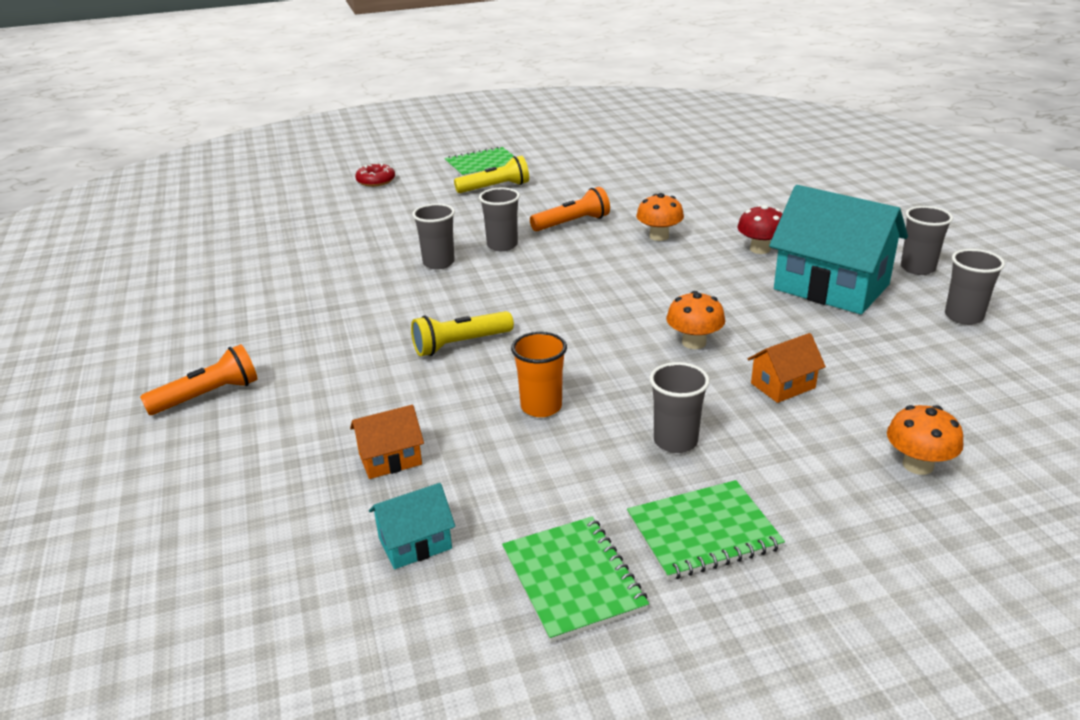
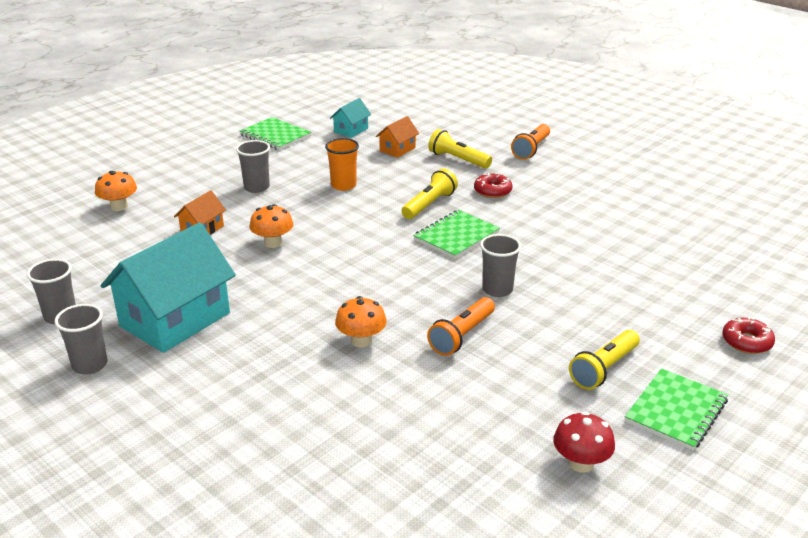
camera: 150 degrees right, 0 degrees up
grey cup [412,203,455,269] -> none
green notebook [627,480,785,580] -> green notebook moved to [413,210,500,259]
red mushroom [737,205,783,254] -> red mushroom moved to [553,412,615,473]
turquoise house [769,185,908,314] -> turquoise house turned 60 degrees counterclockwise [101,222,236,353]
none -> yellow flashlight [428,129,492,169]
none -> red donut [474,173,513,198]

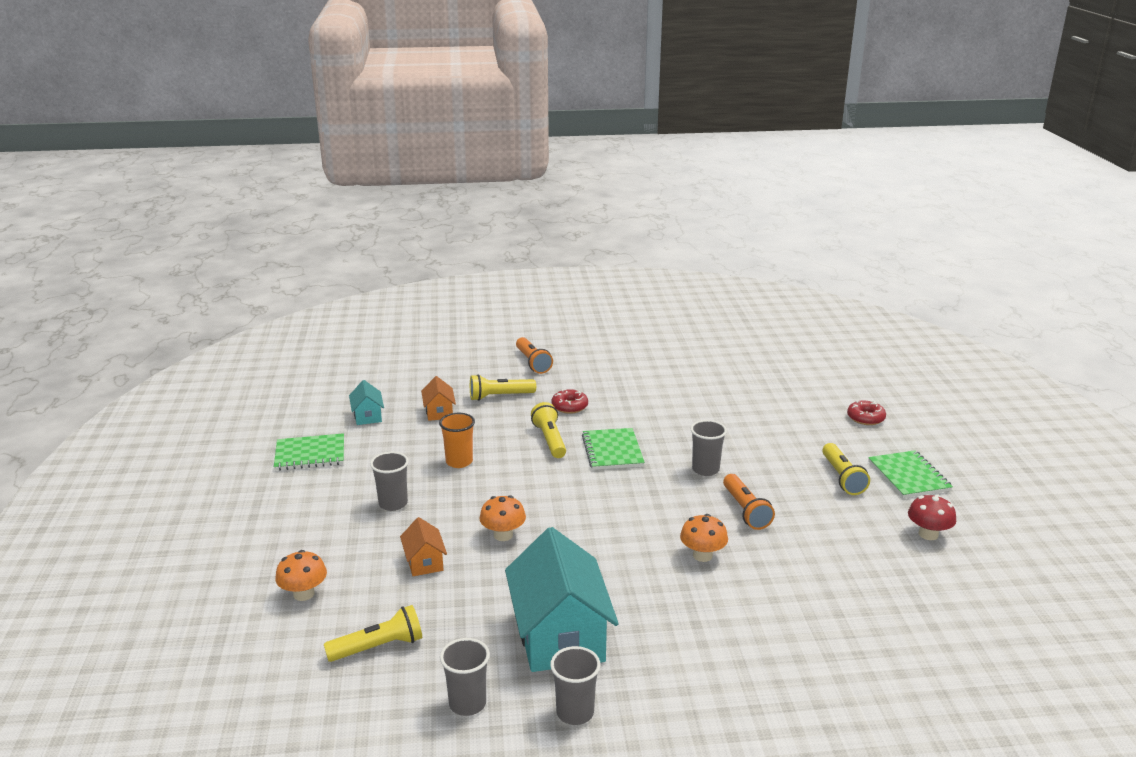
camera: 50 degrees left, 5 degrees down
none -> yellow flashlight [324,605,422,662]

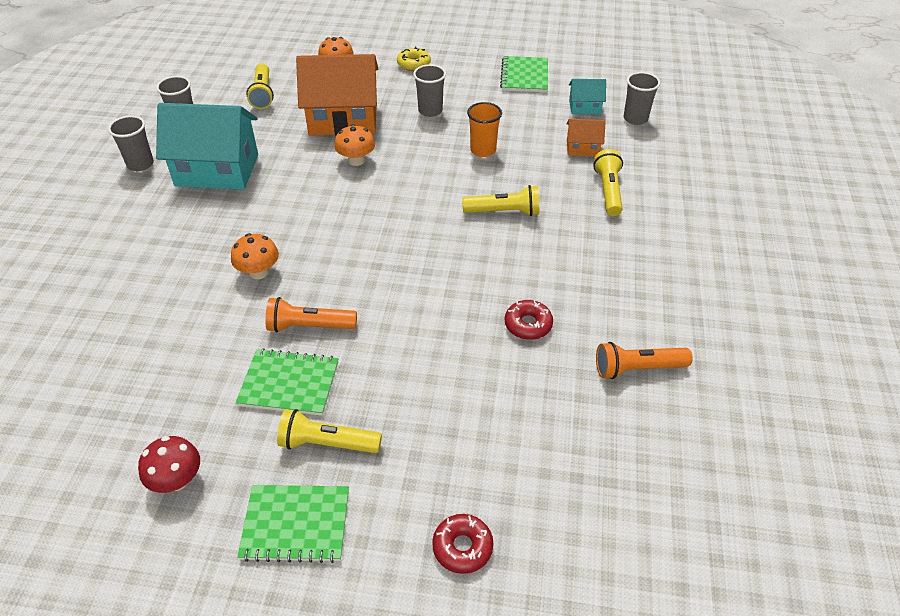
camera: 105 degrees right, 20 degrees up
orange house [400,517,447,576] -> orange house [296,54,378,135], size x2.18
orange flashlight [516,337,553,374] -> orange flashlight moved to [596,342,693,379]
red donut [552,389,588,414] -> red donut moved to [505,300,553,340]
green notebook [582,428,645,470] -> green notebook moved to [236,348,339,416]
grey cup [691,420,727,476] -> grey cup moved to [624,72,660,125]
none -> yellow donut [397,46,431,71]

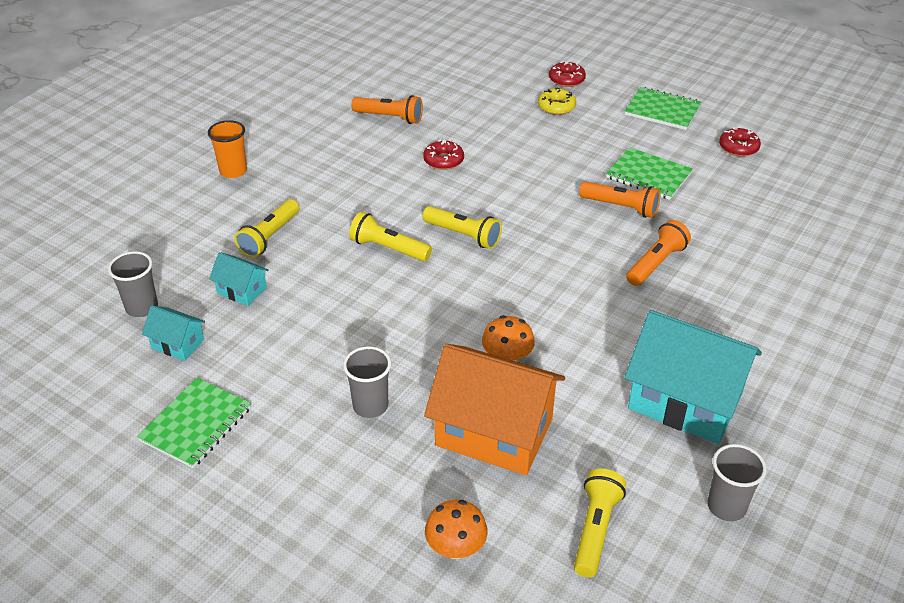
camera: 155 degrees left, 5 degrees down
grey cup [108,116,154,171] -> none
red mushroom [138,436,200,493] -> red donut [719,127,761,157]
orange mushroom [231,233,279,279] -> orange flashlight [626,220,691,286]
yellow flashlight [277,409,382,453] -> yellow flashlight moved to [423,206,502,249]
yellow donut [397,46,431,71] -> yellow donut moved to [538,87,576,115]
orange cup [467,102,502,157] -> orange cup moved to [208,120,247,178]
orange house [567,119,606,156] -> turquoise house [209,252,269,306]

